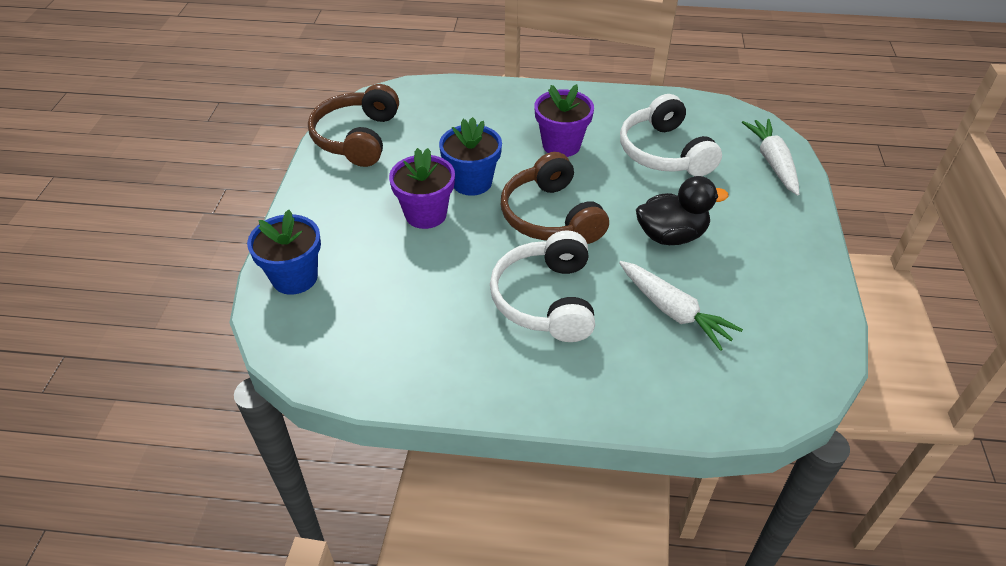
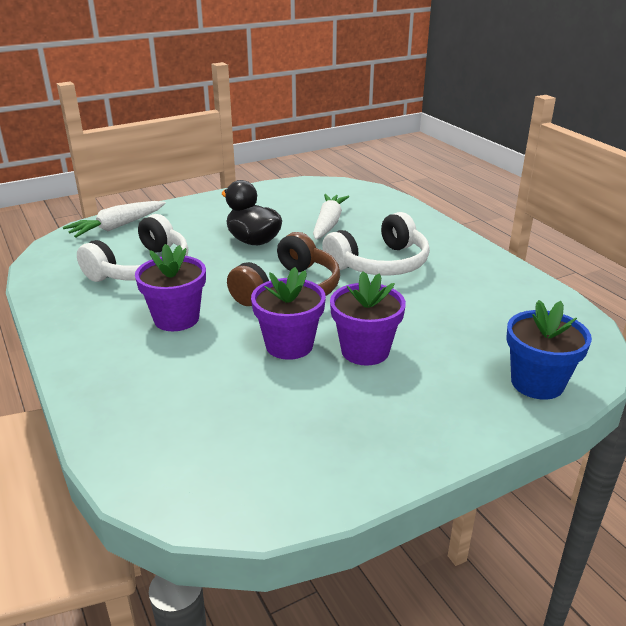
camera: 125 degrees left, 15 degrees down
brown headphones [308,84,399,167] -> none
blue flower pot [439,117,502,196] -> purple flower pot [251,267,326,360]

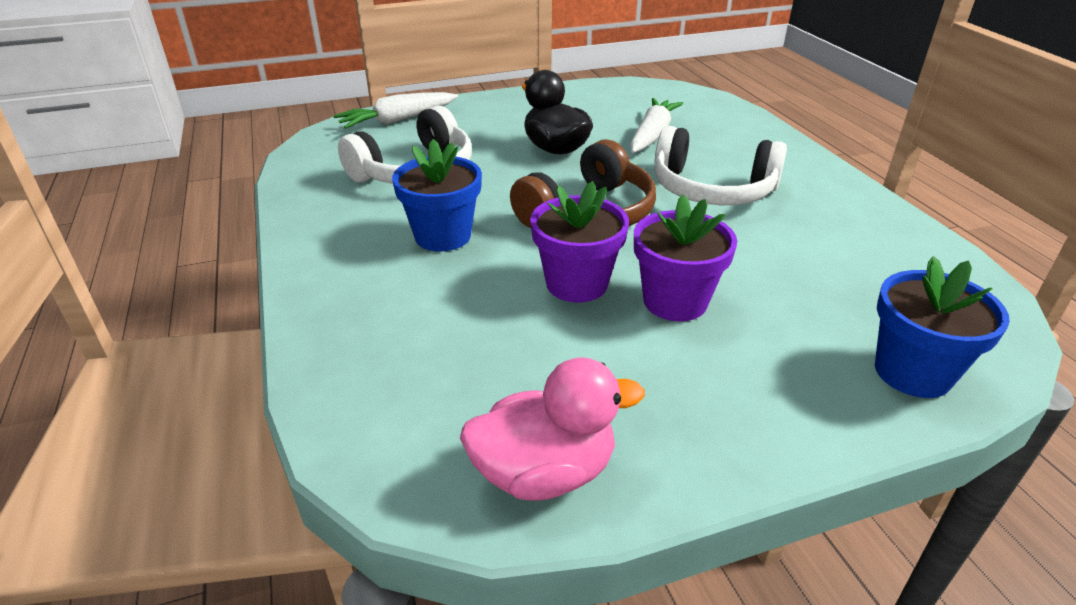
camera: 10 degrees right, 5 degrees up
purple flower pot [135,244,206,331] -> blue flower pot [392,139,482,252]
white headphones [322,212,430,276] -> white headphones turned 45 degrees clockwise [654,126,787,205]
none -> pink duck [460,357,645,501]

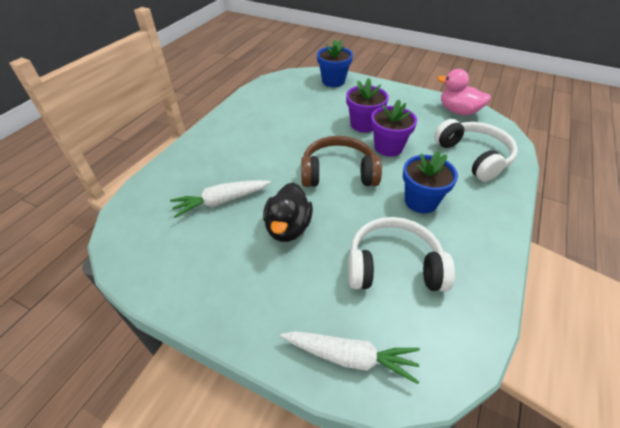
camera: 135 degrees left, 10 degrees up
white headphones [654,126,787,205] -> white headphones moved to [434,119,518,182]

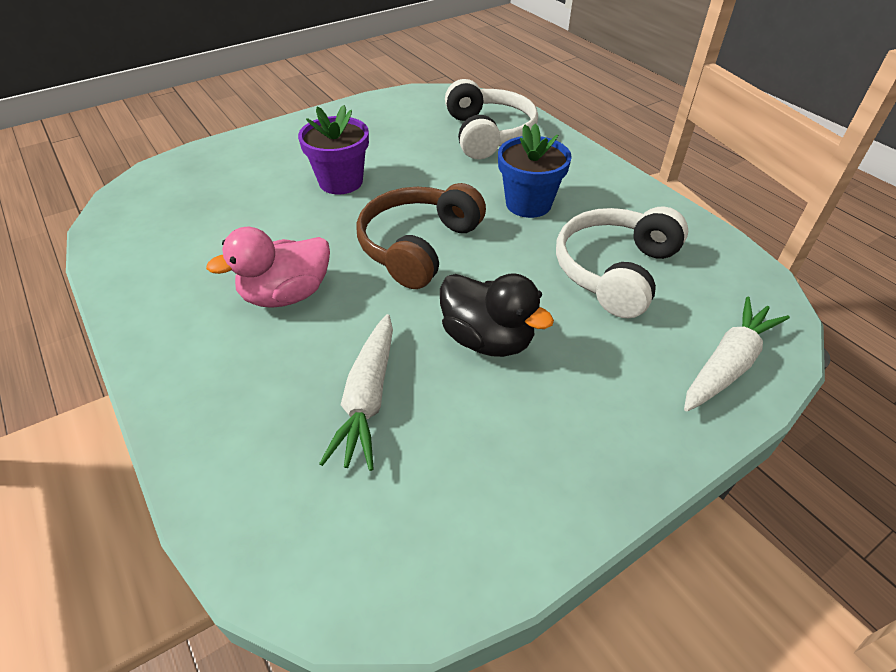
camera: 60 degrees left, 0 degrees up
blue flower pot [317,39,353,87] -> none
purple flower pot [371,100,417,156] -> none
white headphones [434,119,518,182] -> white headphones turned 75 degrees clockwise [445,79,538,159]
pink duck [437,69,491,115] -> pink duck moved to [206,227,330,308]

